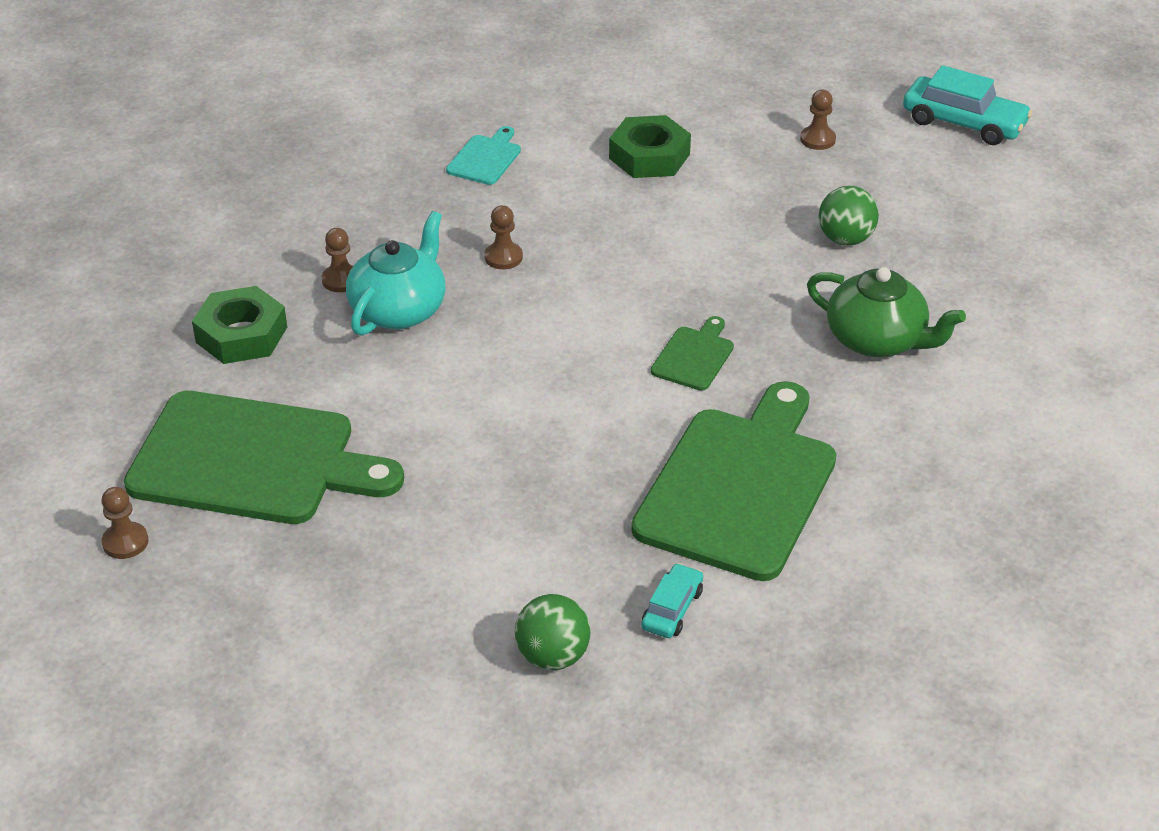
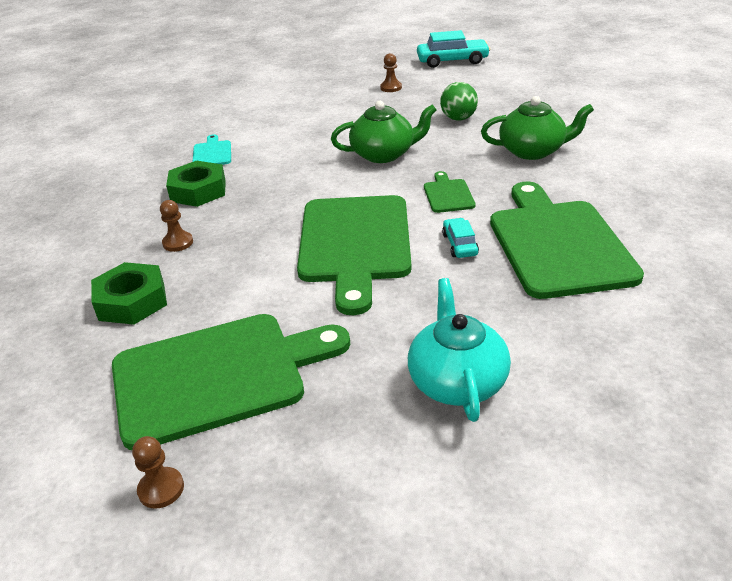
camera: 30 degrees left, 5 degrees down
turquoise teapot [346,211,446,336] -> turquoise teapot moved to [408,278,511,422]
brown pawn [484,205,523,269] -> none
green ball [515,594,591,670] -> none
green nut [609,115,691,178] -> green nut moved to [166,161,226,207]
turquoise car [642,563,703,638] -> turquoise car moved to [442,218,479,258]
none -> green cutting board [297,195,411,315]
none -> green teapot [331,101,437,163]

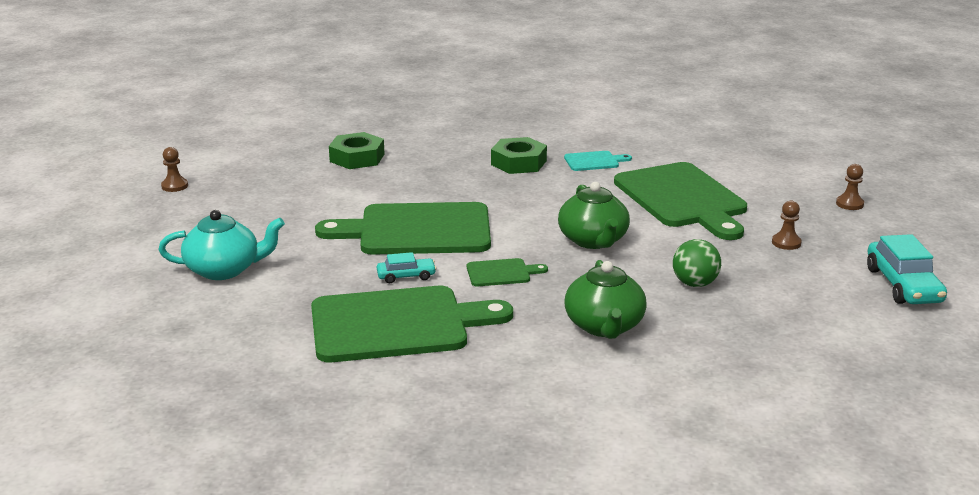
camera: 85 degrees right, 10 degrees down
green cutting board [112,314,350,450] -> green cutting board moved to [614,162,747,240]
brown pawn [160,200,193,252] -> brown pawn moved to [836,164,864,210]

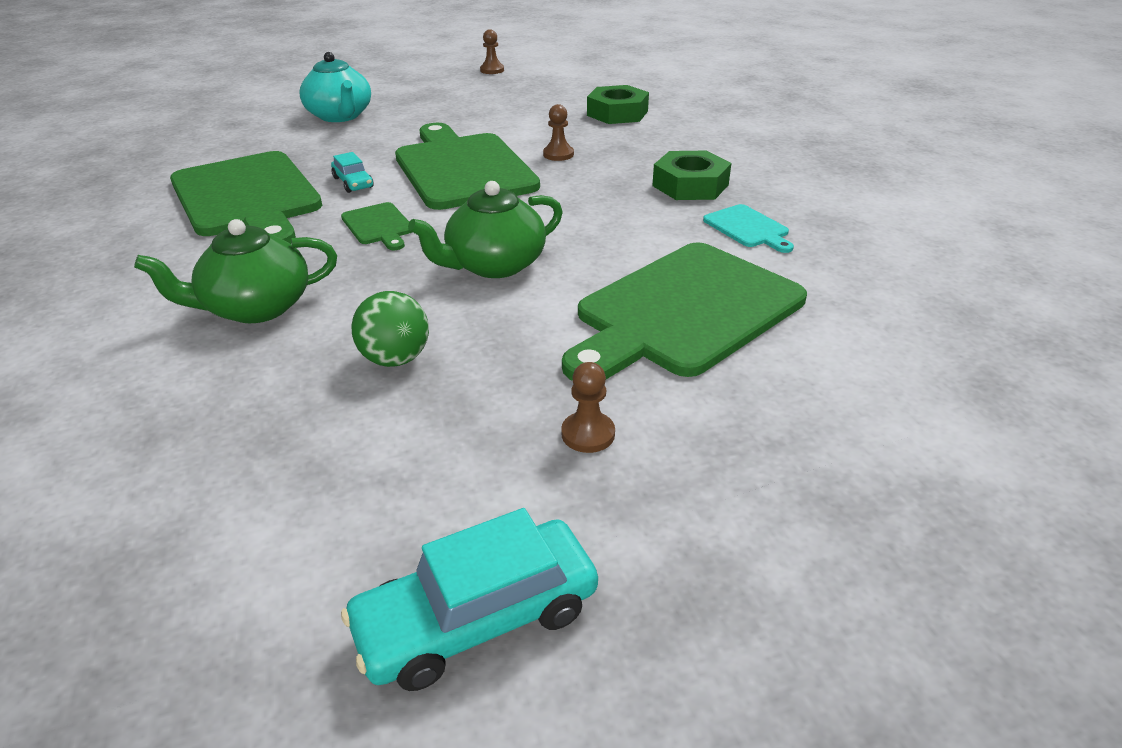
camera: 70 degrees right, 10 degrees up
brown pawn [836,164,864,210] -> brown pawn moved to [543,104,574,161]

